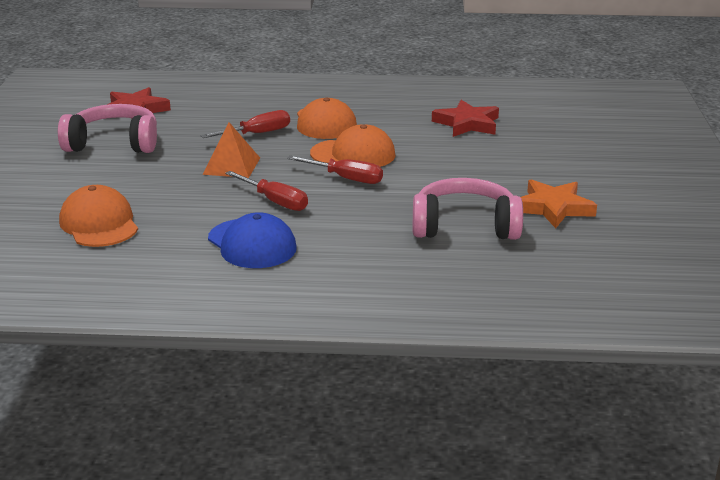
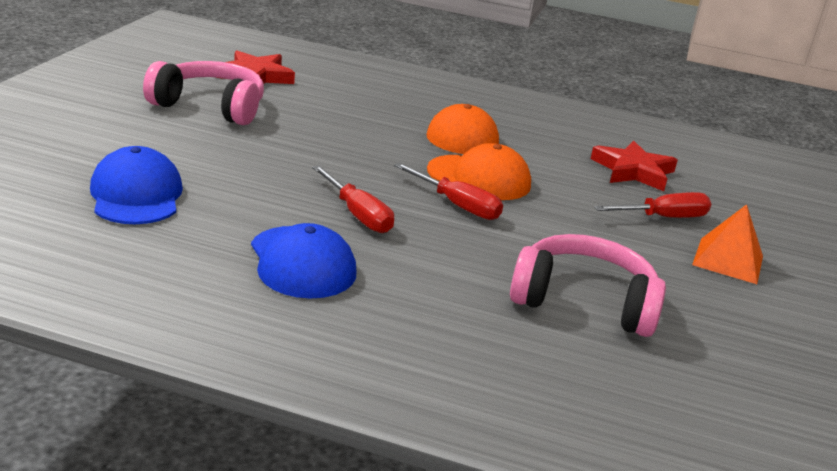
camera: 10 degrees right, 0 degrees up
orange cap [59,185,138,247] -> blue cap [90,146,183,224]
red screwdriver [200,110,290,138] -> red screwdriver moved to [594,192,711,218]
orange pyramid [202,122,260,178] -> orange pyramid moved to [692,204,763,284]
orange star [521,179,597,228] -> none

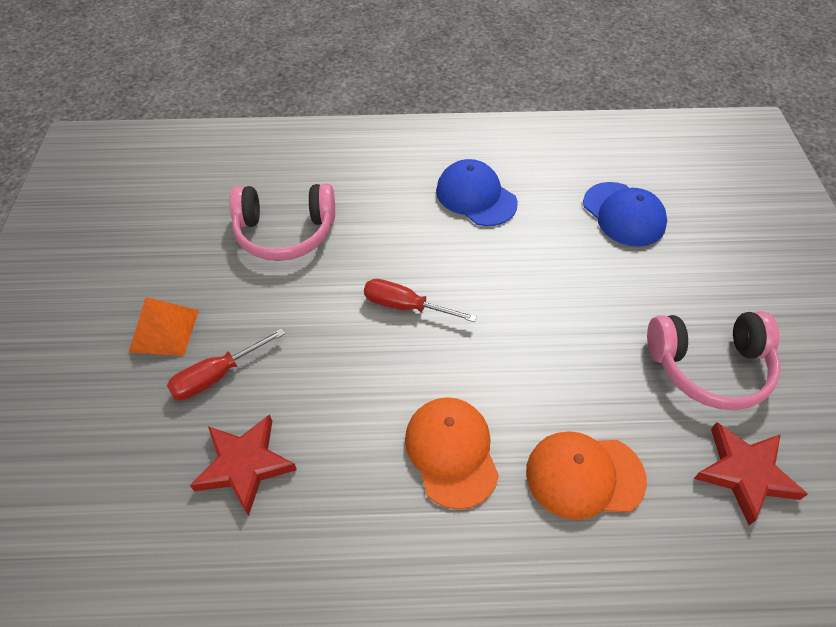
camera: 165 degrees right, 25 degrees up
red screwdriver [312,165,394,233] -> none
orange cap [427,143,531,200] -> orange cap moved to [526,431,647,520]

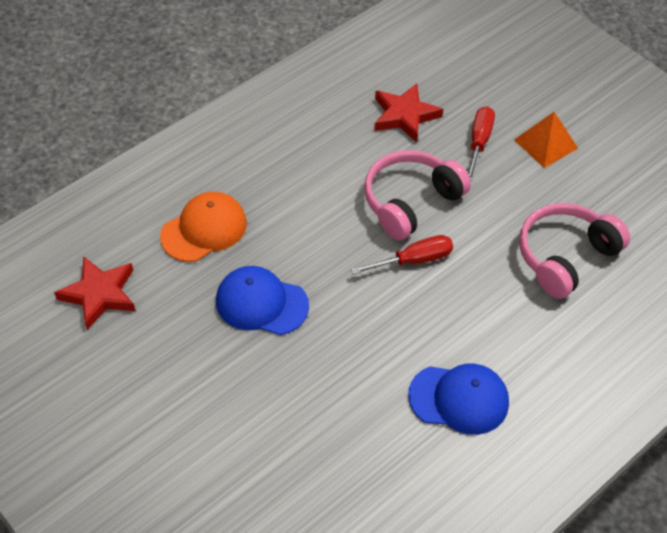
camera: 140 degrees right, 0 degrees up
orange cap [405,397,499,509] -> none
blue cap [583,182,667,247] -> blue cap moved to [216,266,309,335]
pink headphones [647,311,780,410] -> pink headphones moved to [364,150,471,240]

